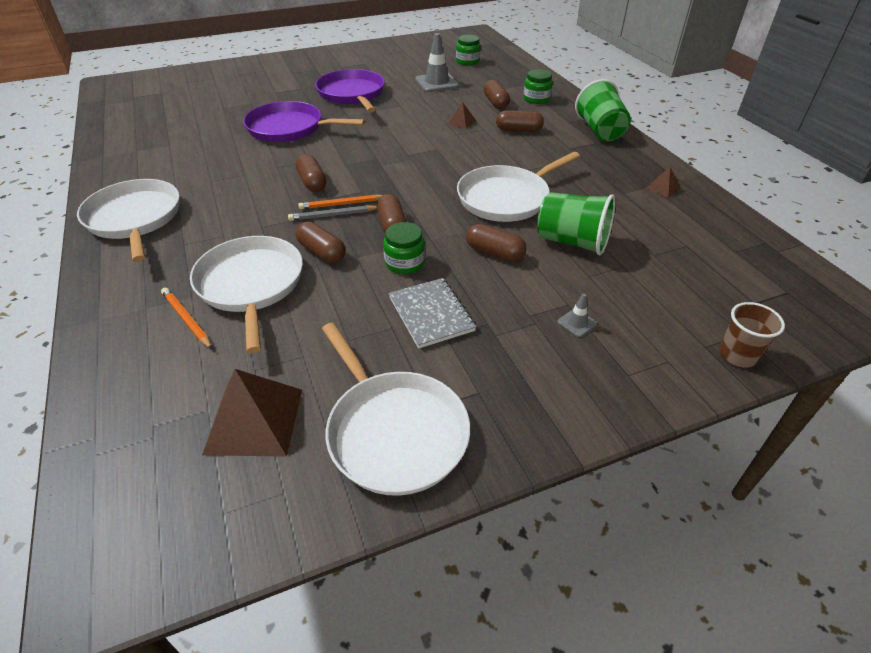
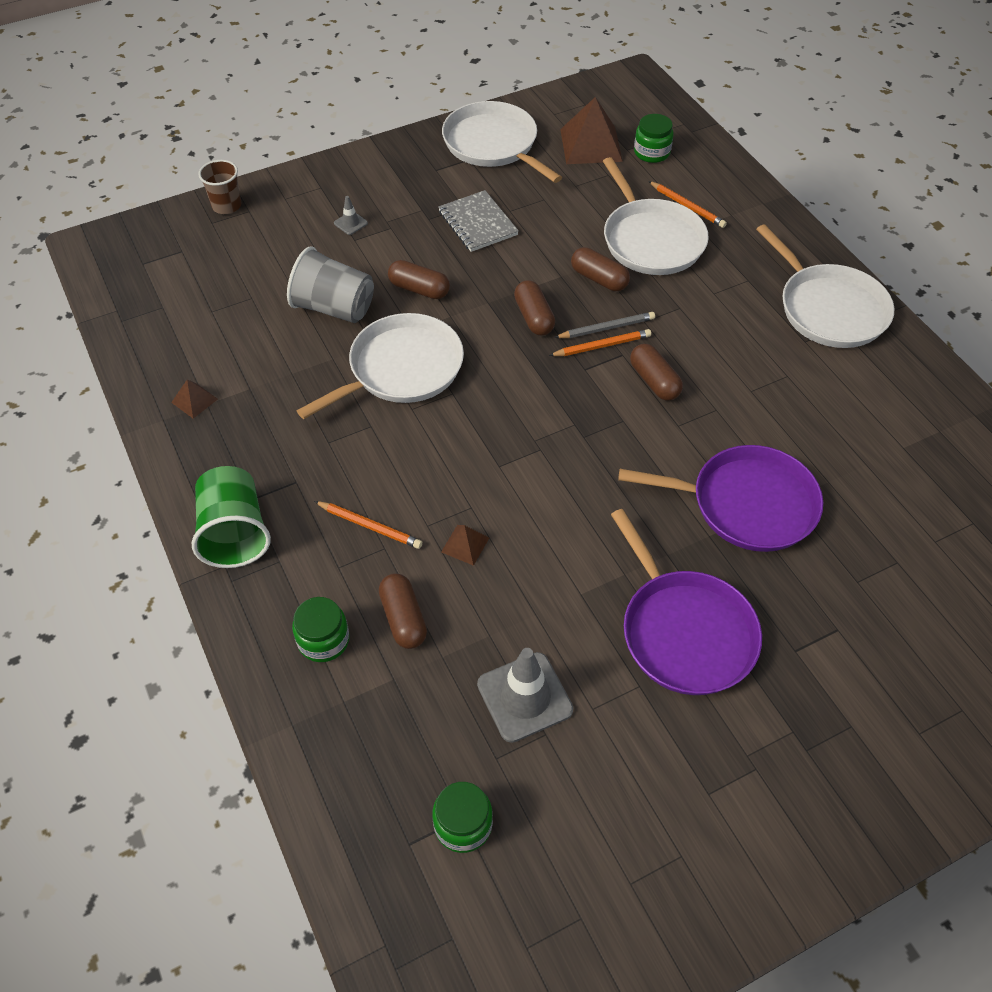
camera: 175 degrees right, 10 degrees up
green jar [383,222,425,274] -> green jar moved to [634,114,674,163]
brown capsule [496,110,544,132] -> orange pencil [314,501,422,549]
green cup [537,192,615,255] -> grey cup [287,246,374,323]

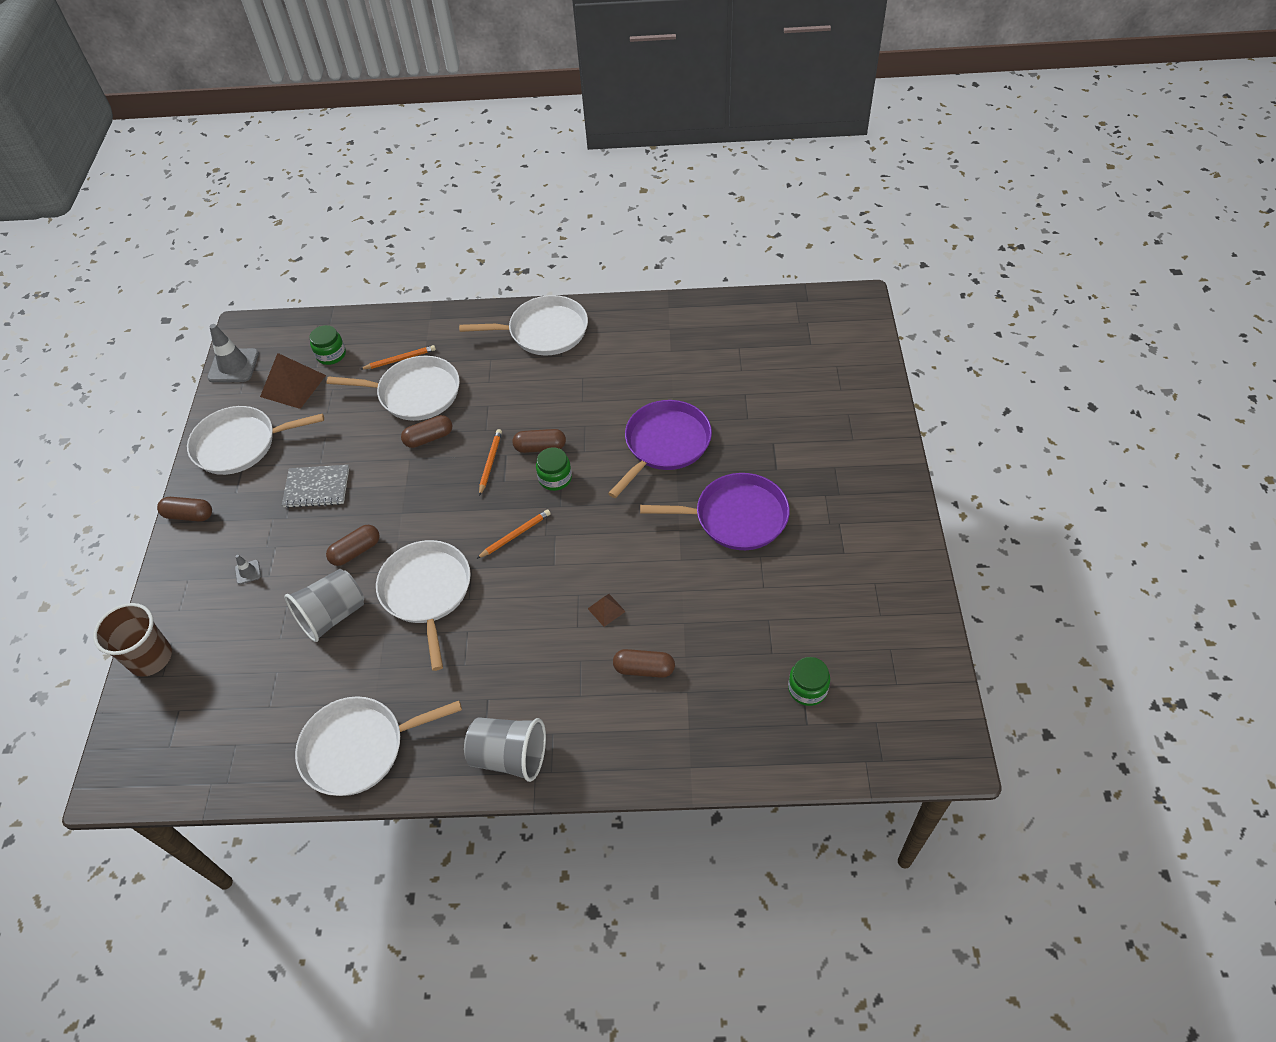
camera: 60 degrees left, 0 degrees up
brown pyramid [171,379,218,419] -> white pan [295,696,462,796]
green cup [192,466,271,568] -> grey cup [464,717,546,782]
brown cup [198,160,241,214] -> brown cup [93,603,172,677], size x1.52
green jar [292,597,349,662] -> green jar moved to [536,447,572,491]
orange pencil [314,501,422,549] -> orange pencil moved to [476,509,551,559]
grey traffic cone [477,648,573,743] -> grey traffic cone moved to [207,324,259,382]
brown capsule [514,280,555,336] -> brown capsule moved to [157,497,212,522]
grey pencil [554,312,655,338] -> none

